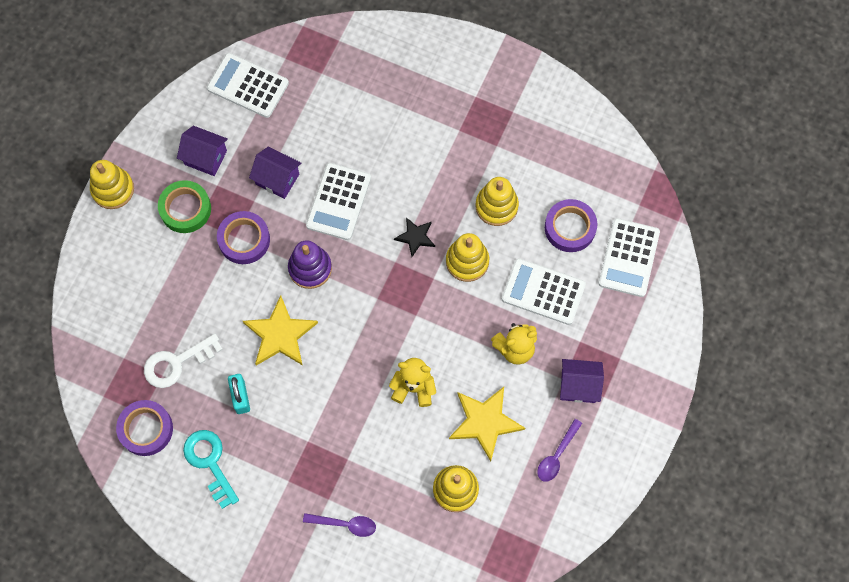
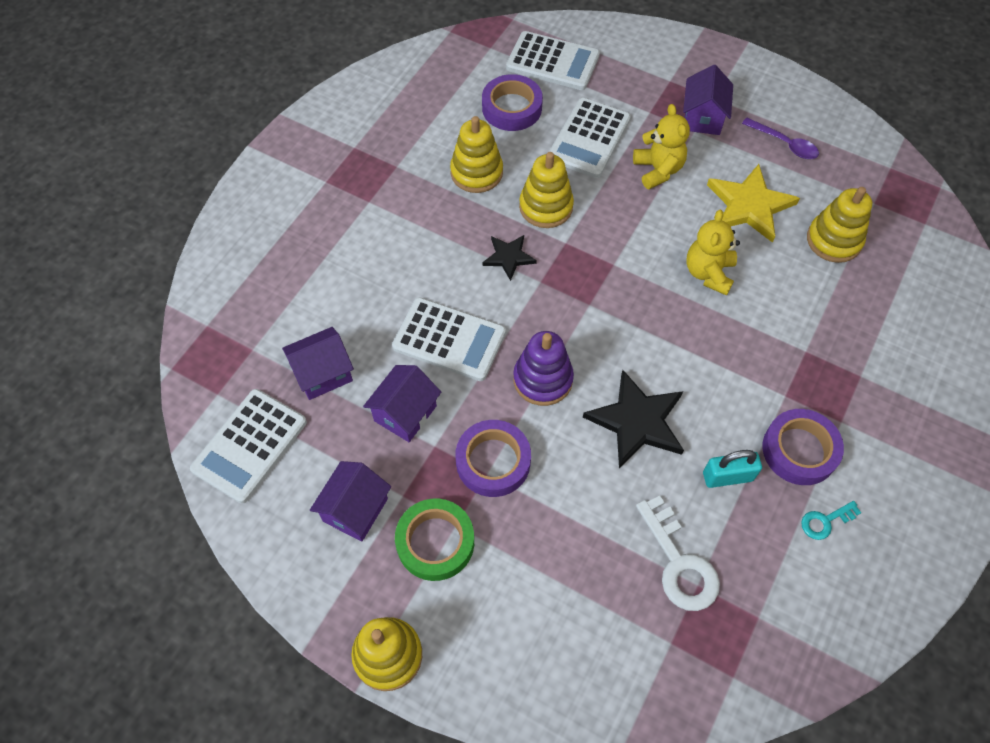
camera: 85 degrees left, 10 degrees down
purple tape [116,400,173,456] -> purple tape moved to [762,409,844,485]
turquoise key [183,430,239,509] -> turquoise key [801,501,861,540], size x0.54
yellow star [243,295,318,366] -> black star [583,370,684,468]
purple spoon [303,513,376,537] -> none
none -> purple house [282,327,354,400]

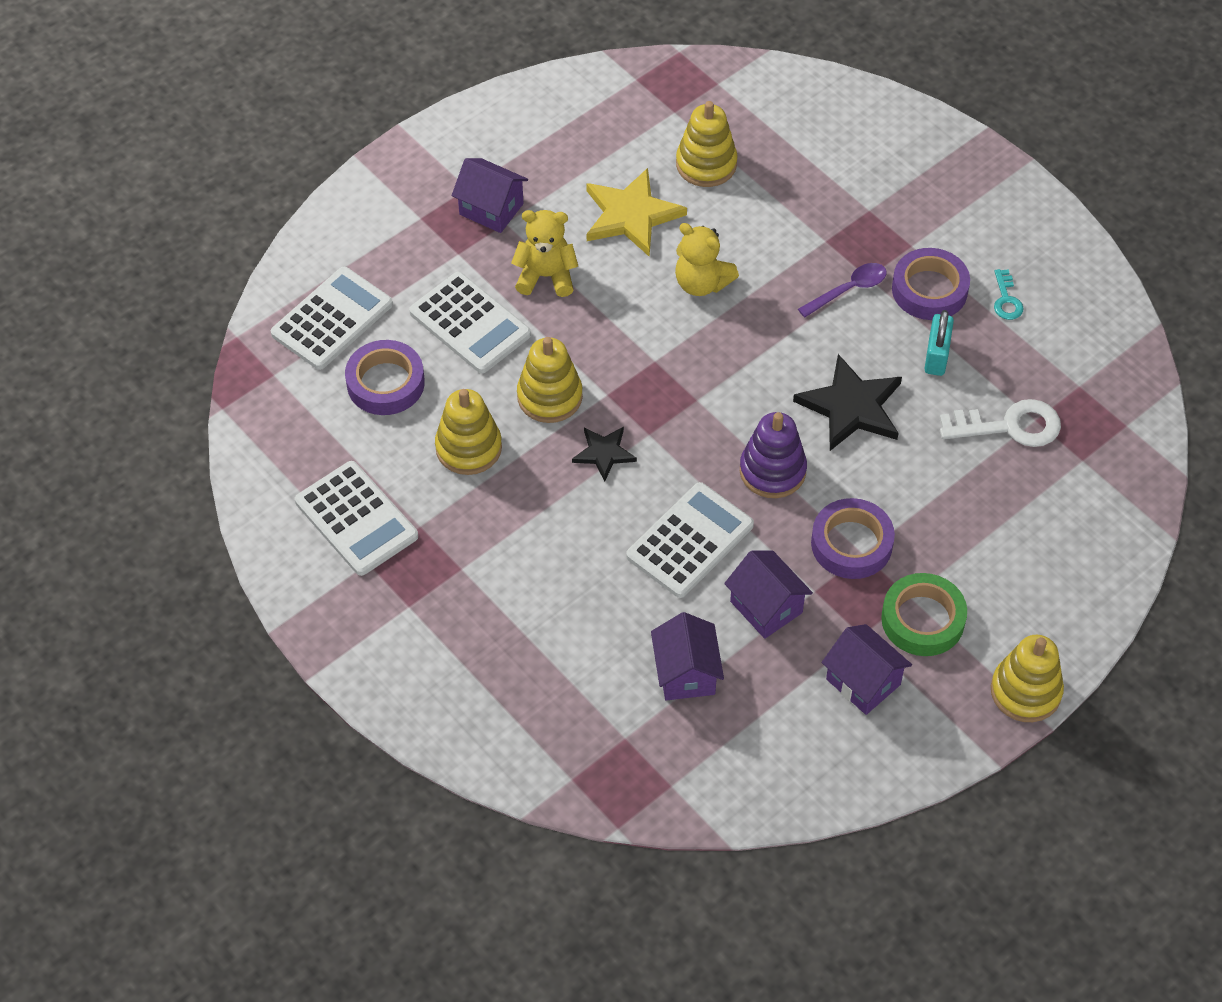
camera: 70 degrees left, 5 degrees down
white calculator [190,389,307,504] -> white calculator moved to [295,461,418,576]
purple spoon [742,118,819,159] -> purple spoon moved to [798,263,887,318]

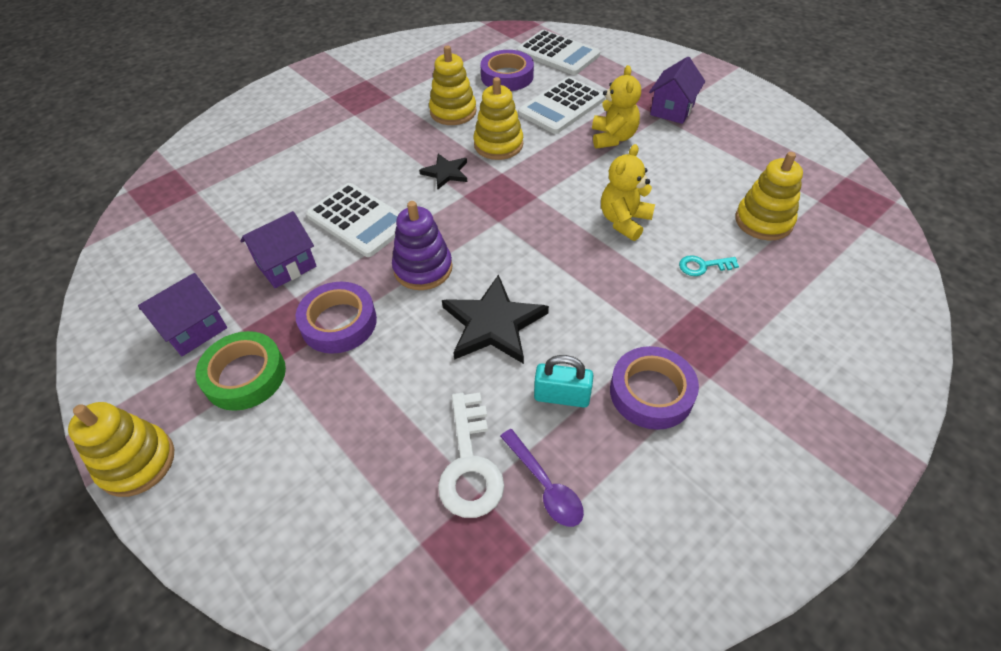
camera: 90 degrees right, 5 degrees down
white calculator [295,461,418,576] -> none
yellow star [586,168,687,257] -> none
purple house [651,612,724,700] -> none
purple spoon [798,263,887,318] -> purple spoon moved to [500,429,584,527]
turquoise key [994,269,1024,320] -> turquoise key moved to [679,255,739,276]

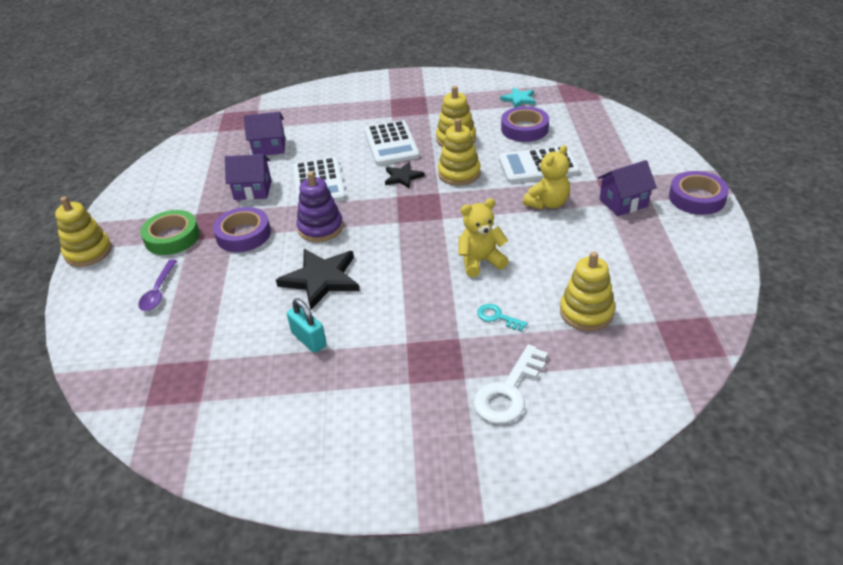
camera: 40 degrees right, 10 degrees down
purple house [138,273,227,356] -> purple house moved to [244,112,285,155]
white key [438,393,504,518] -> white key moved to [473,344,548,424]
purple spoon [500,429,584,527] -> purple spoon moved to [138,260,177,311]
white calculator [517,30,600,75] -> white calculator moved to [365,120,420,165]
purple tape [610,346,699,430] -> purple tape moved to [669,171,729,215]
none -> turquoise star [500,88,536,108]

